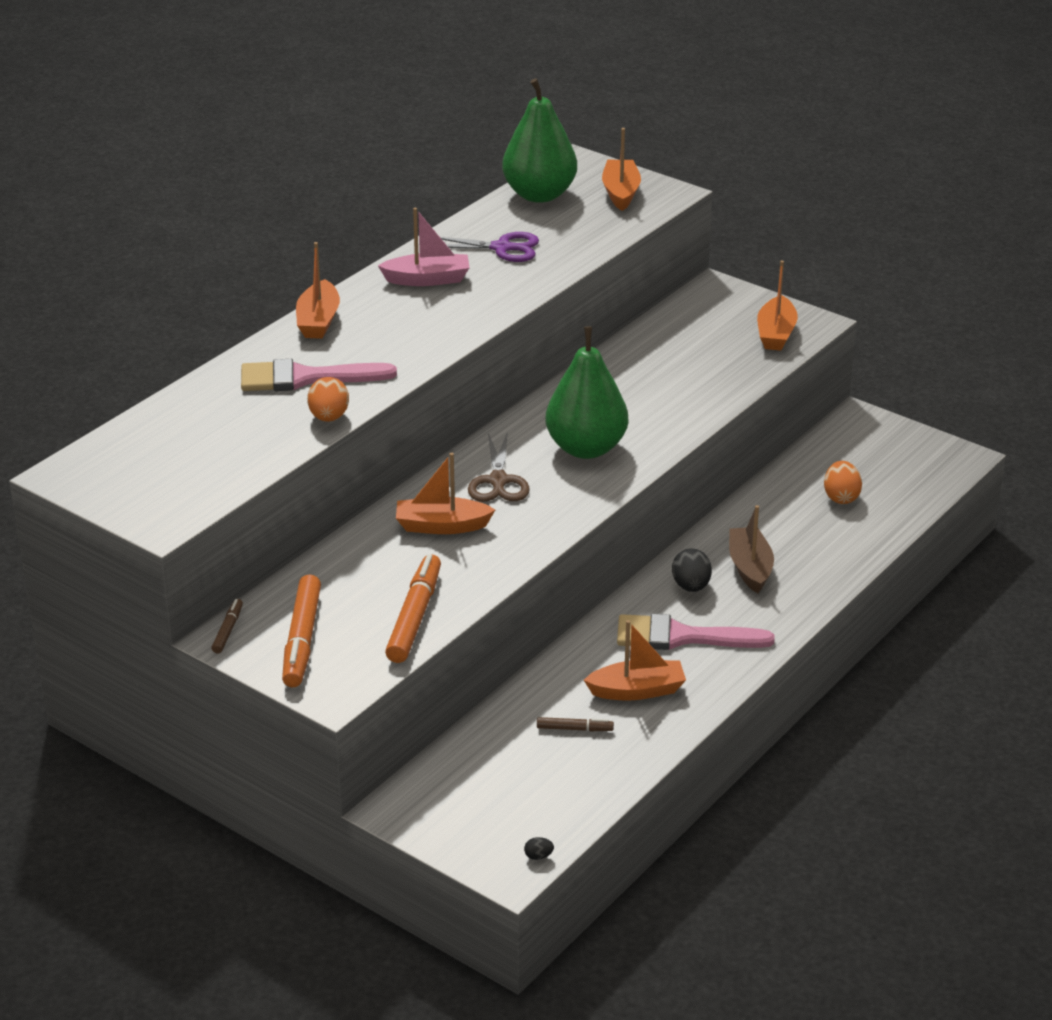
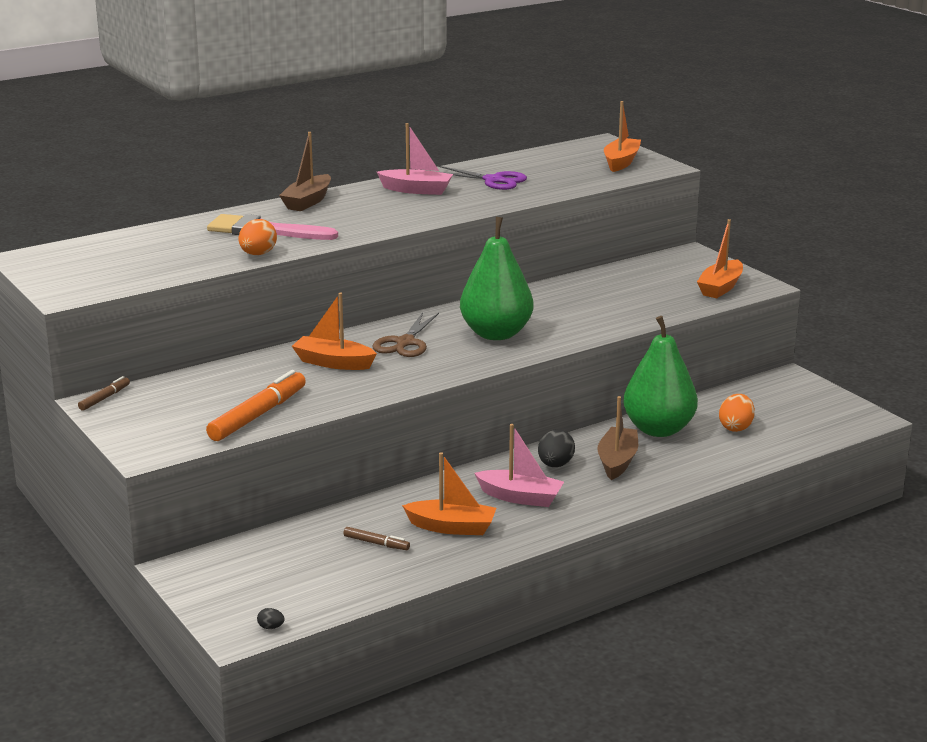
camera: 20 degrees right, 10 degrees down
orange marker [282,574,321,688] -> none
orange boat [296,242,340,339] -> brown boat [279,132,331,211]
green pear [502,78,577,203] -> green pear moved to [623,316,698,437]
pink brush [617,614,775,650] -> pink boat [474,424,564,507]

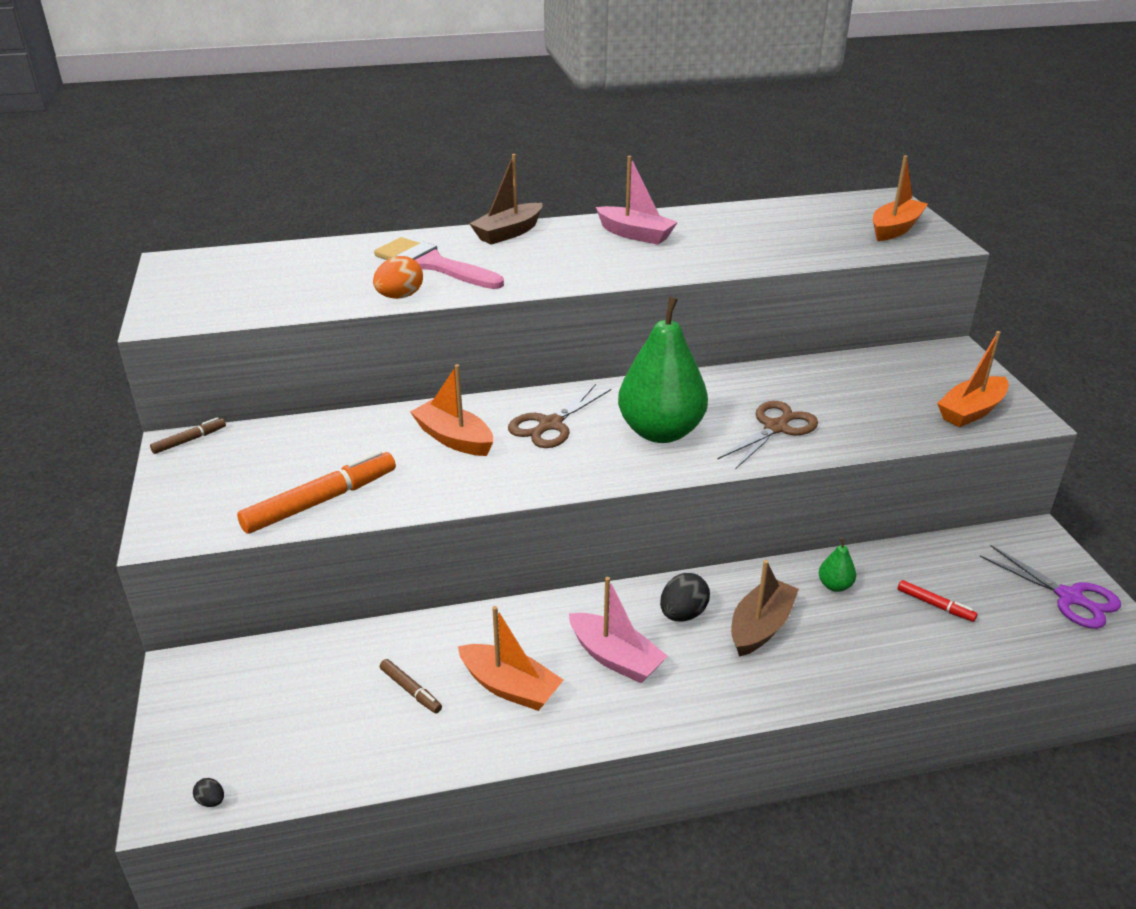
camera: 20 degrees right, 10 degrees up
purple scissors [438,166,527,190] -> purple scissors moved to [980,545,1121,629]
green pear [623,316,698,437] -> green pear [819,538,856,592], size x0.40
orange egg [719,394,755,432] -> red marker [898,580,977,622]
none -> brown scissors [717,401,818,469]

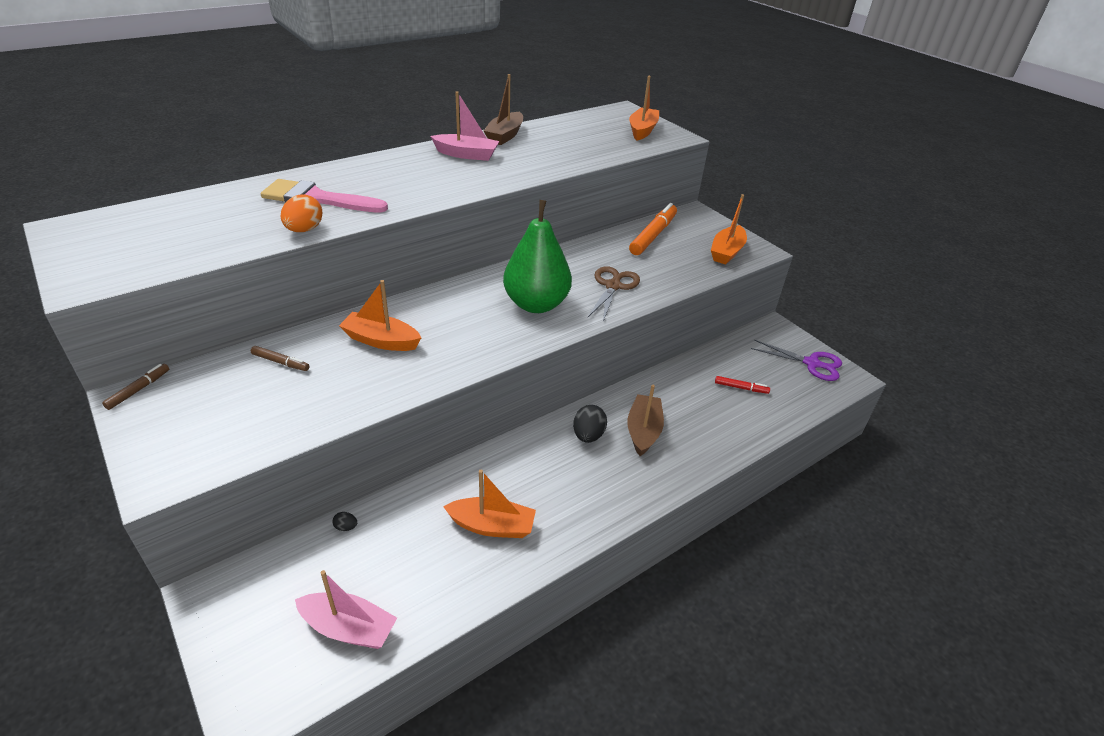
camera: 25 degrees left, 5 degrees up
black egg [193,778,224,807] -> black egg moved to [332,512,357,531]
orange marker [237,450,396,534] -> orange marker moved to [629,203,677,255]
brown marker [380,659,442,713] -> brown marker moved to [251,346,310,371]
brown boat [469,154,542,245] -> brown boat moved to [484,74,523,145]
brown scissors [508,384,612,448] -> none
pink boat [569,577,668,683] -> pink boat moved to [295,570,397,649]
green pear [819,538,856,592] -> none

